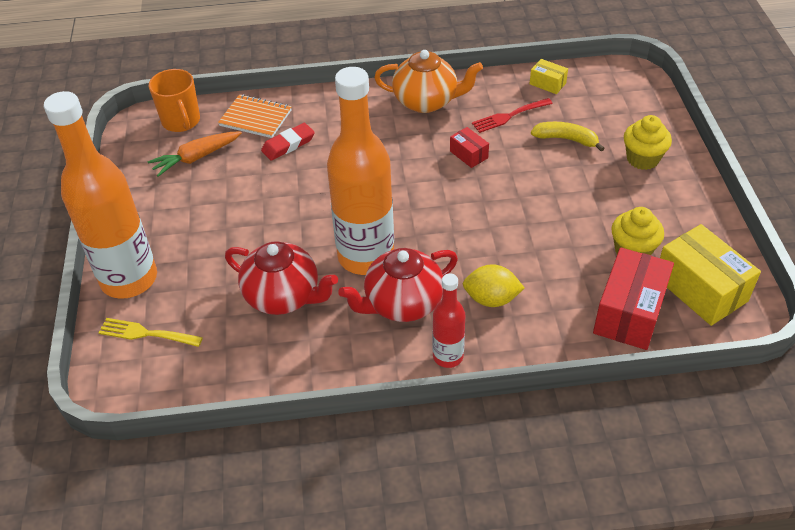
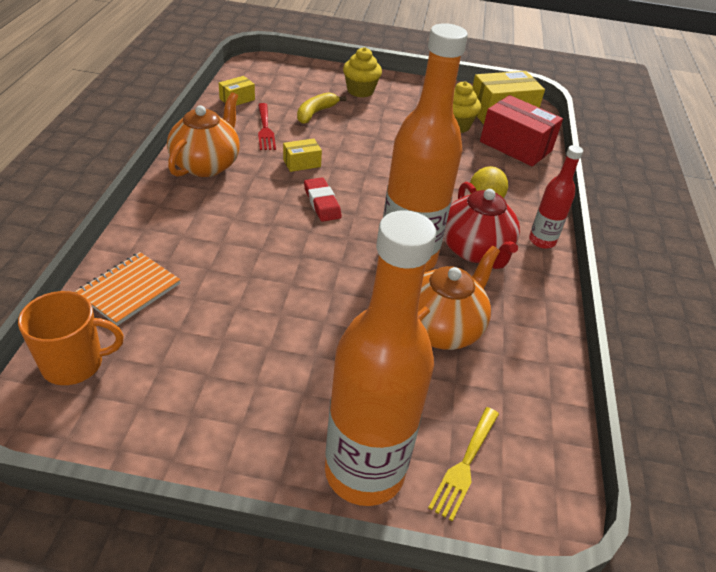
camera: 80 degrees left, 5 degrees down
orange carrot [147,131,242,177] -> none
red teapot [225,242,338,315] -> orange teapot [418,246,500,350]
red eraser [261,123,315,161] -> red eraser moved to [304,177,342,222]
red box [450,127,489,168] -> yellow box [283,139,322,172]

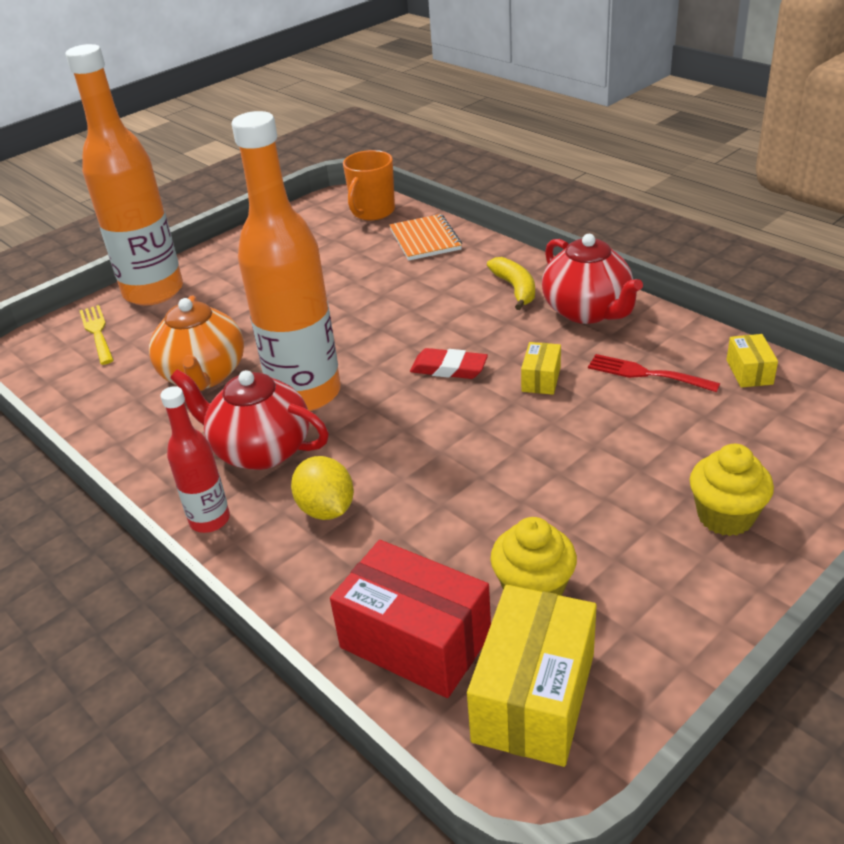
camera: 135 degrees right, 5 degrees down
orange teapot [167,92,240,177] -> red teapot [542,234,643,324]
yellow banana [297,92,347,124] -> yellow banana moved to [487,257,535,310]
red box [480,95,563,166] -> red box turned 45 degrees clockwise [330,540,491,698]

